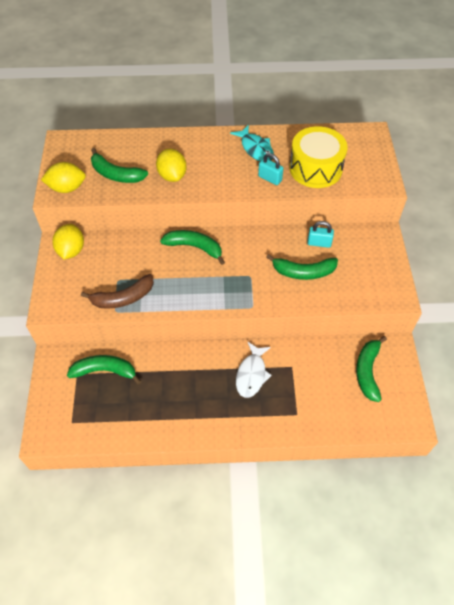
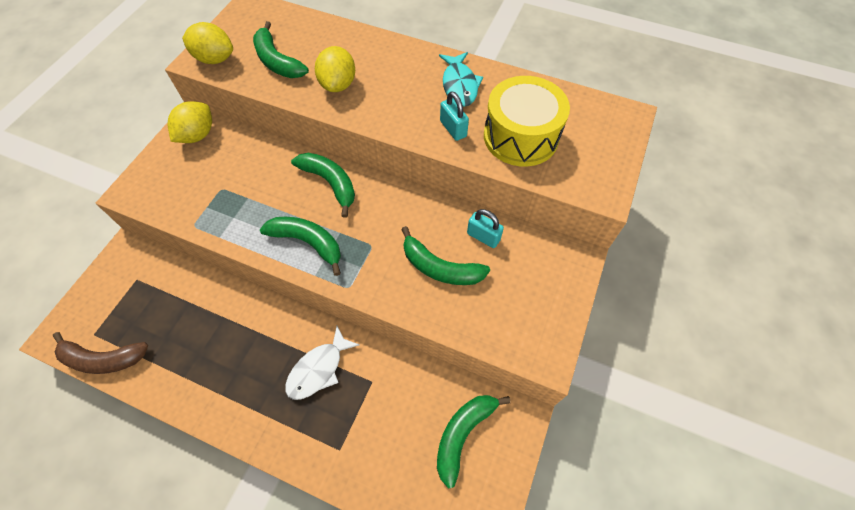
camera: 25 degrees right, 5 degrees up
green banana [67,355,141,384] -> green banana moved to [260,217,341,276]
brown banana [81,274,154,309] -> brown banana moved to [53,332,148,374]

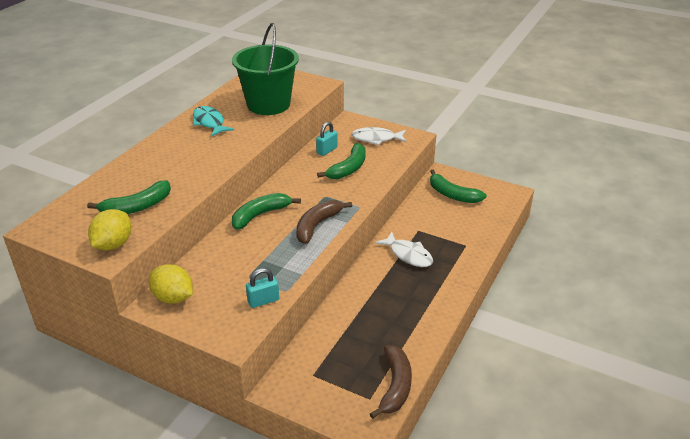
camera: 85 degrees left, 25 degrees down
green banana [260,217,341,276] -> brown banana [296,200,352,244]
yellow lemon [315,46,355,92] -> none
turquoise fish [439,52,483,107] -> turquoise fish turned 120 degrees counterclockwise [193,106,234,136]
turquoise padlock [440,91,469,141] -> turquoise padlock moved to [246,268,279,308]
yellow drum [484,76,570,167] -> green bucket [232,23,299,115]
none -> white fish [351,127,407,145]

